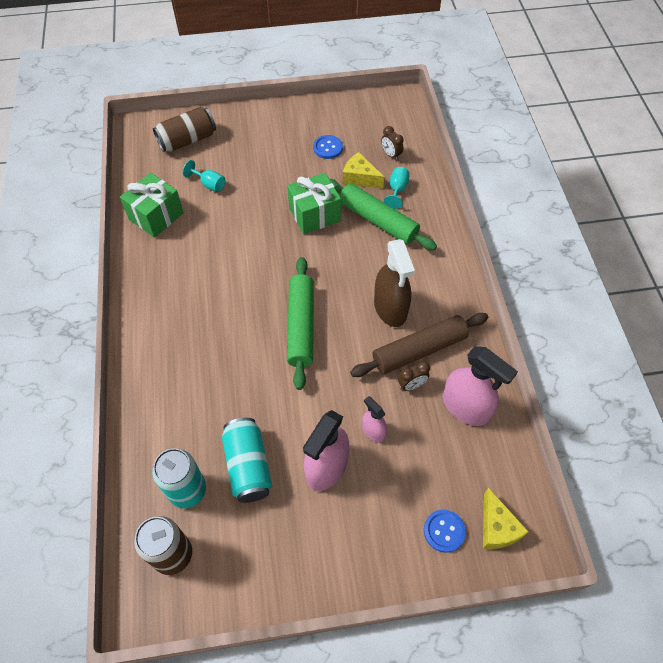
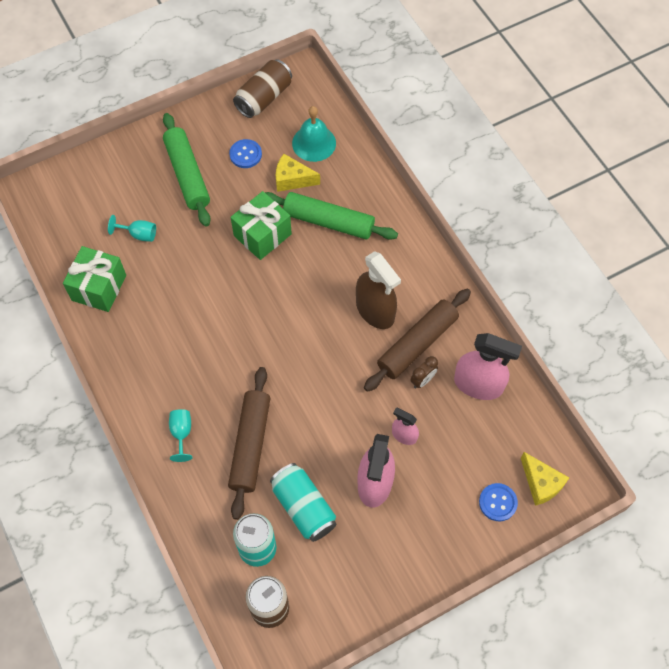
camera: 20 degrees left, 5 degrees up
brown can [153,107,216,152] -> brown can moved to [233,59,292,118]
green rolling pin [287,257,314,390] -> green rolling pin moved to [163,113,211,226]
brown clock [381,126,404,161] -> turquoise bell [292,106,336,162]
turquoise goblet [384,167,410,209] -> turquoise goblet moved to [169,409,192,462]
none -> brown rolling pin [228,367,271,520]

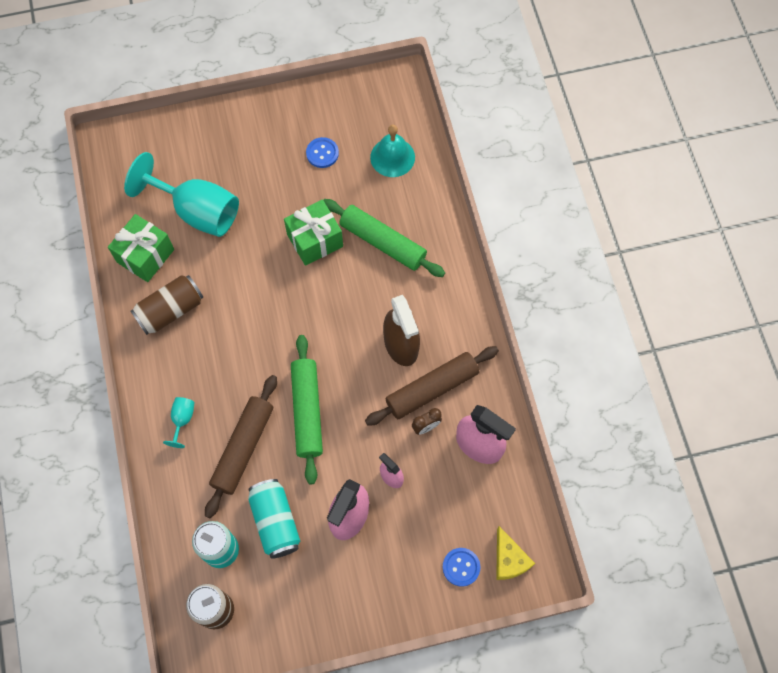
camera: 15 degrees right, 5 degrees up
turquoise goblet [108,215,156,242] -> turquoise goblet [124,152,239,237], size x2.38
green rolling pin [163,113,211,226] -> green rolling pin moved to [291,335,323,485]
brown can [233,59,292,118] -> brown can moved to [131,275,203,335]
yellow cheese [276,154,320,192] -> none

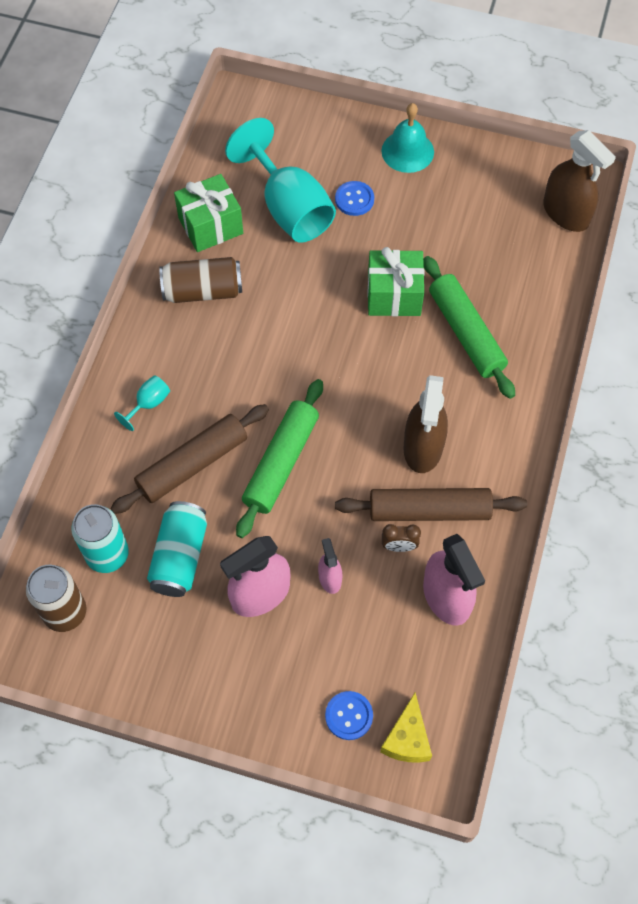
camera: 30 degrees right, 5 degrees down
blue button [306,137,339,168] -> blue button moved to [335,181,374,216]
turquoise bell [370,125,415,177] -> turquoise bell moved to [382,103,434,173]
none -> brown spray bottle [543,130,616,232]

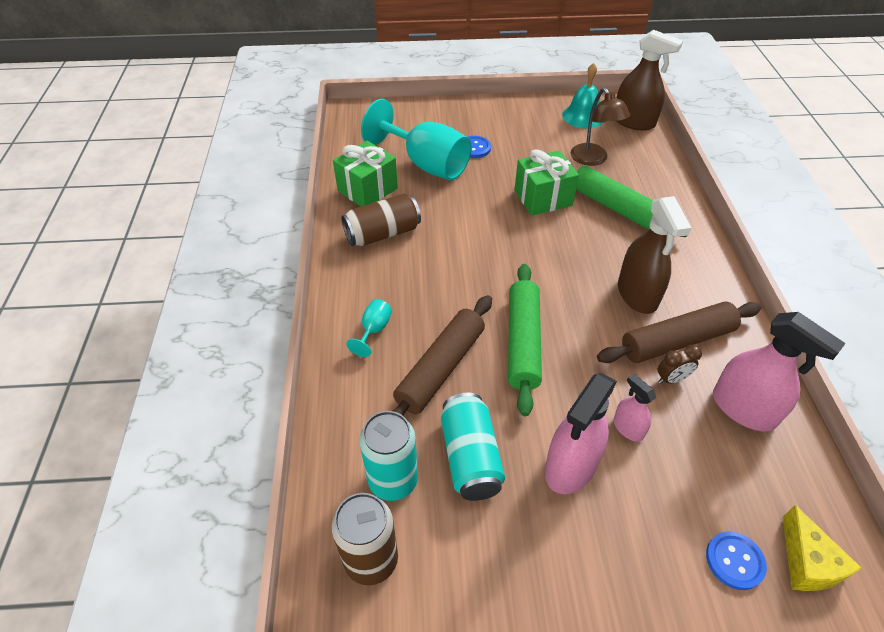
camera: 20 degrees left, 15 degrees down
turquoise bell [382,103,434,173] -> turquoise bell moved to [562,63,602,129]
none -> brown lamp [571,88,630,166]

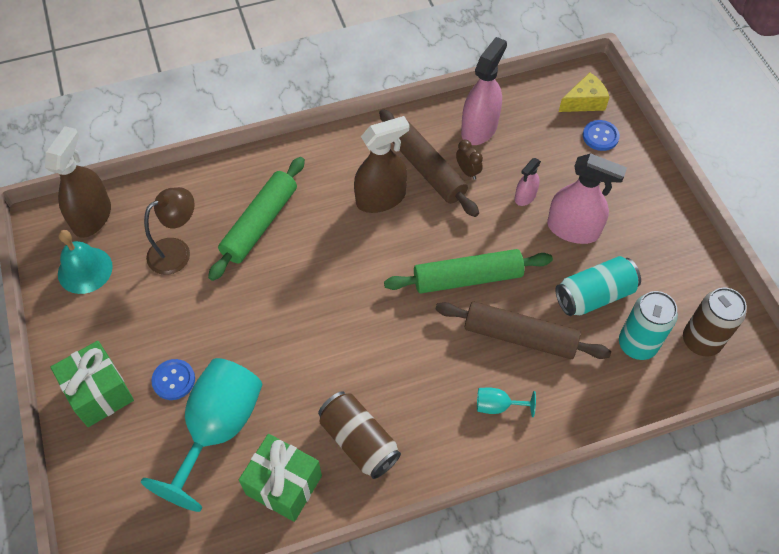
camera: 105 degrees left, 10 degrees up
green gift [515,149,579,216] -> green gift moved to [50,341,134,427]

